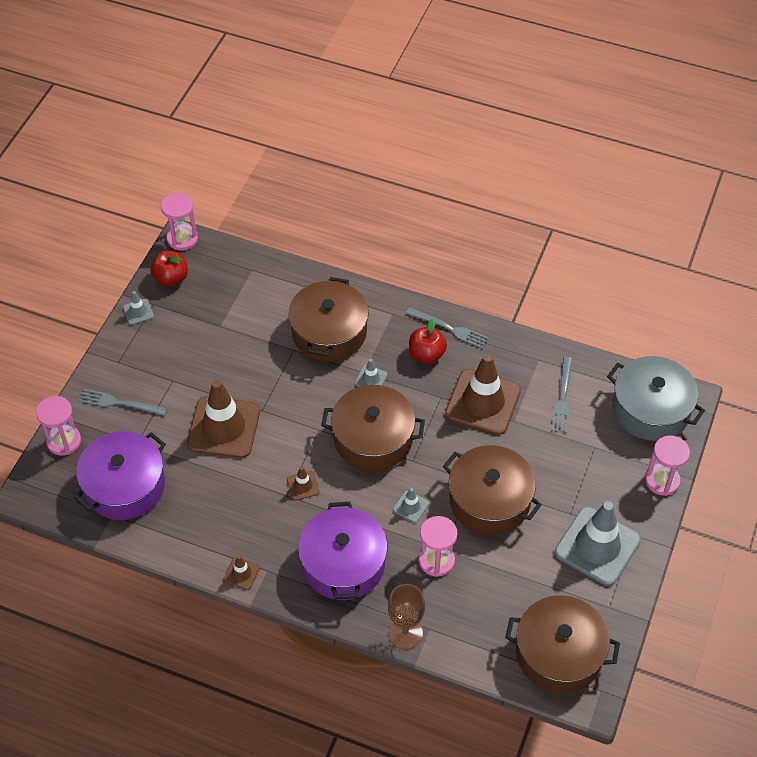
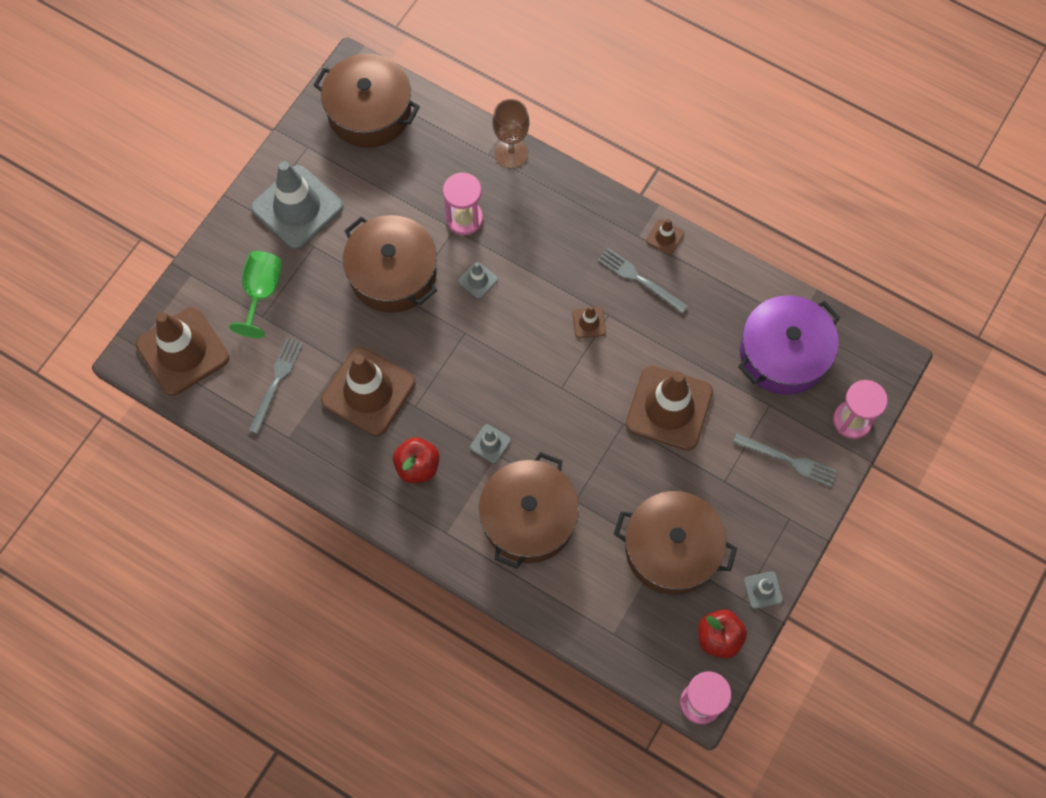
camera: 170 degrees left, 15 degrees up
purple pot [298,502,388,600] -> none
brown pot [321,385,425,471] -> brown pot moved to [614,491,737,595]
grey fork [406,307,489,349] -> grey fork moved to [598,248,688,313]
grey pot [607,356,705,441] -> brown traffic cone [136,307,229,396]
pink hourglass [645,435,690,496] -> none
none -> green goblet [229,251,282,338]

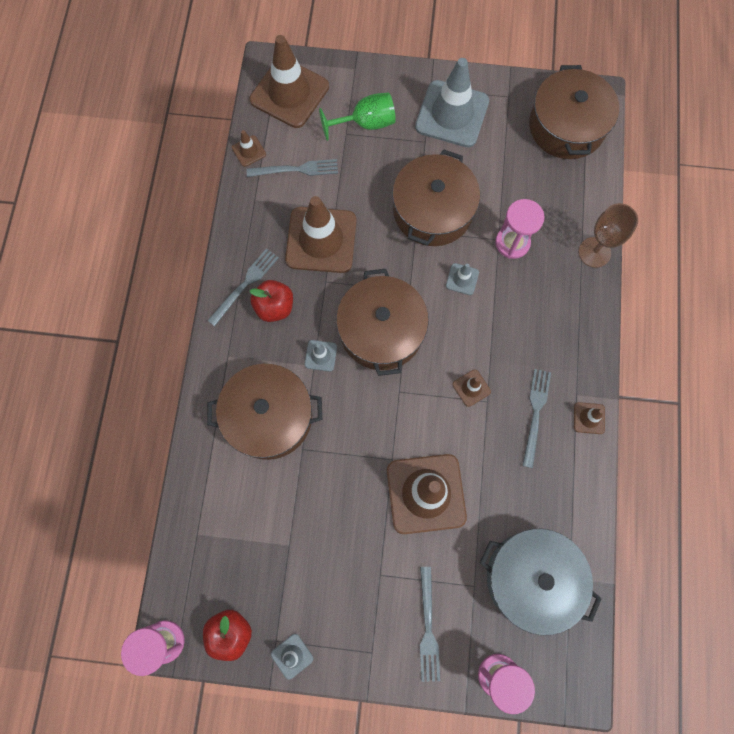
camera: 65 degrees right, 5 degrees up
brown pot [614,491,737,595] -> brown pot moved to [336,269,429,376]
purple pot [738,295,840,395] -> grey pot [480,529,602,635]
none -> grey fork [207,248,279,326]
none -> brown traffic cone [232,130,266,167]

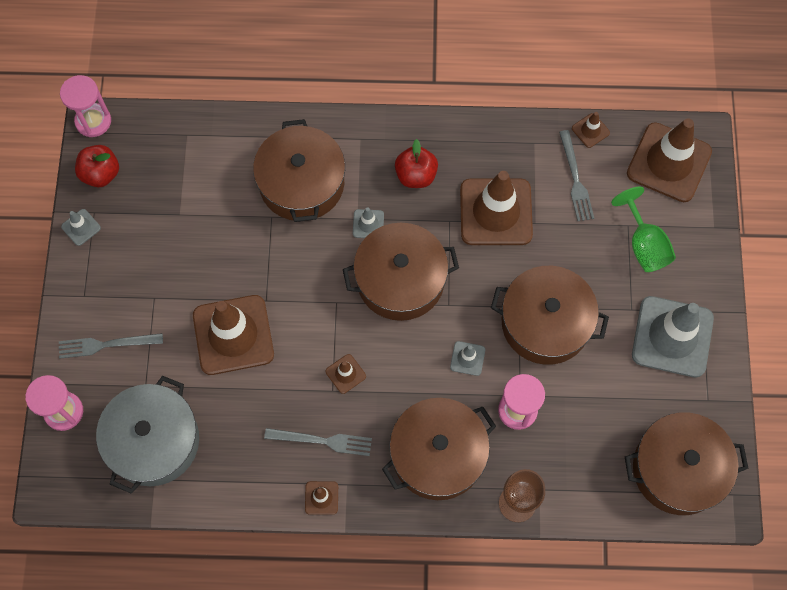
camera: 85 degrees right, 5 degrees down
grey fork [207,248,279,326] -> none
none -> brown pot [382,398,496,500]

